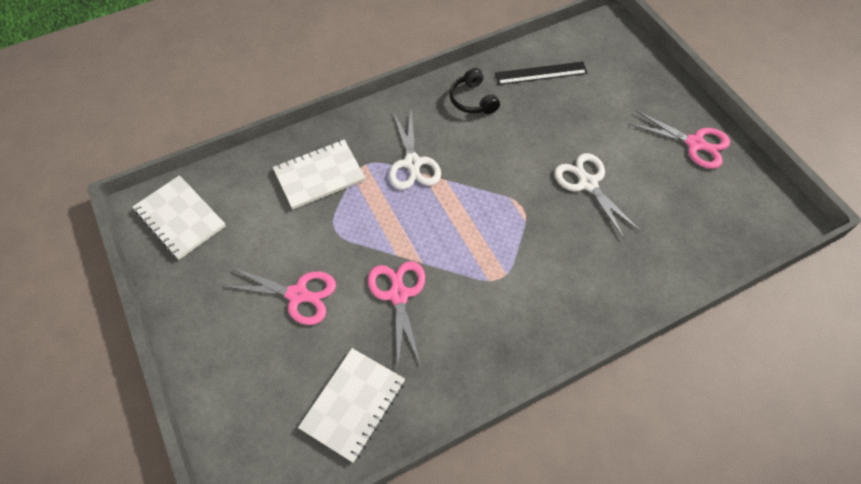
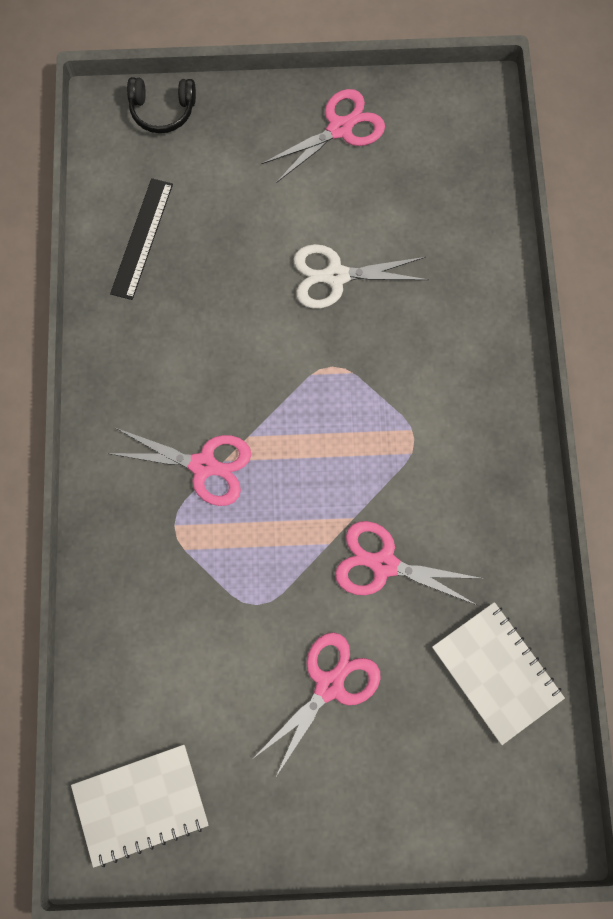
camera: 65 degrees left, 15 degrees up
white notebook [273,140,365,209] -> none
white scissors [389,110,441,190] -> pink scissors [107,428,251,506]
black headphones [450,68,500,114] -> black headphones moved to [127,77,196,133]

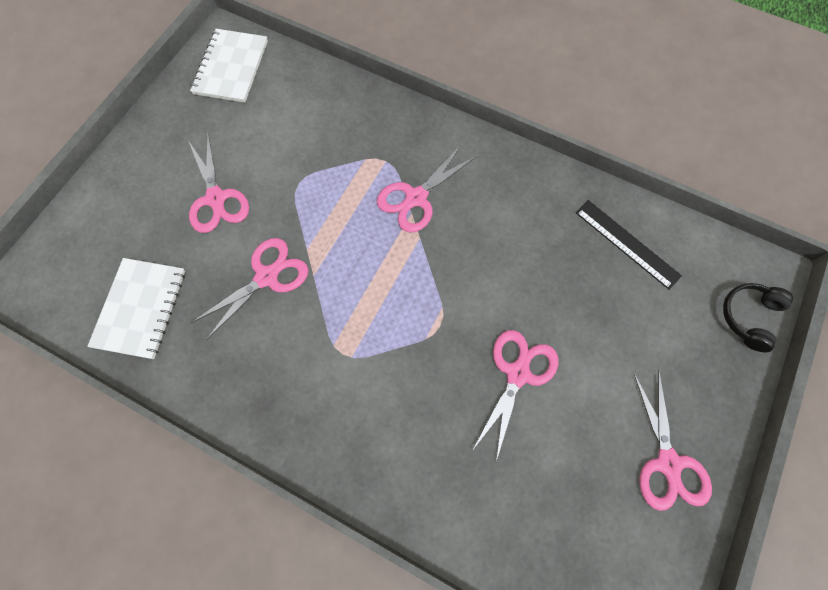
camera: 120 degrees right, 5 degrees down
white scissors [293,244,429,309] -> pink scissors [472,330,558,461]
white notebook [432,602,565,745] -> white notebook turned 75 degrees counterclockwise [87,258,185,359]

